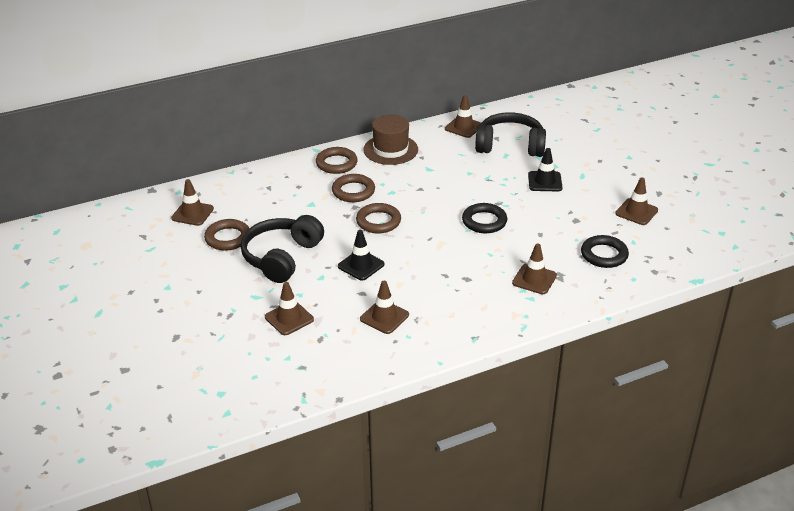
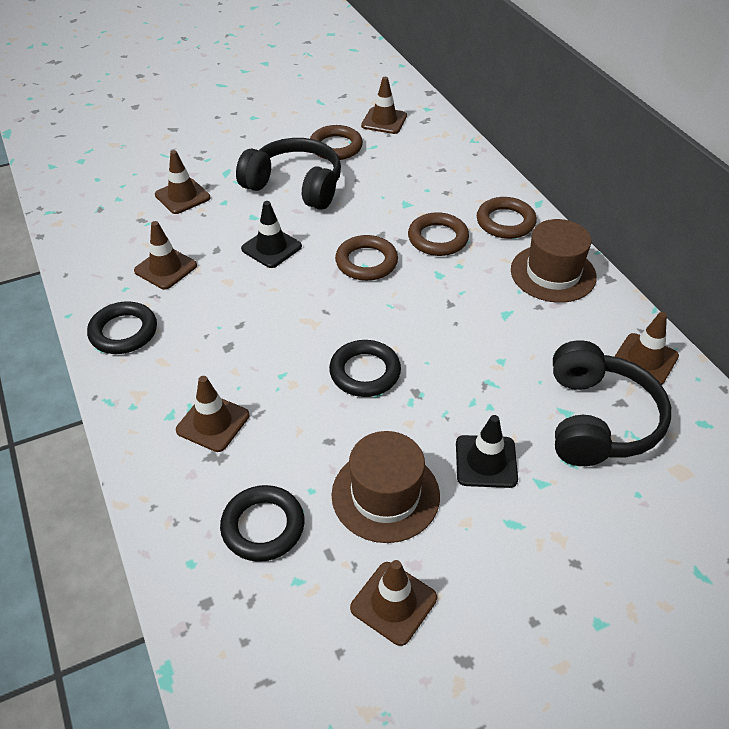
camera: 90 degrees right, 10 degrees up
none -> black ring [87,301,157,354]
none -> brown hat [331,431,440,543]

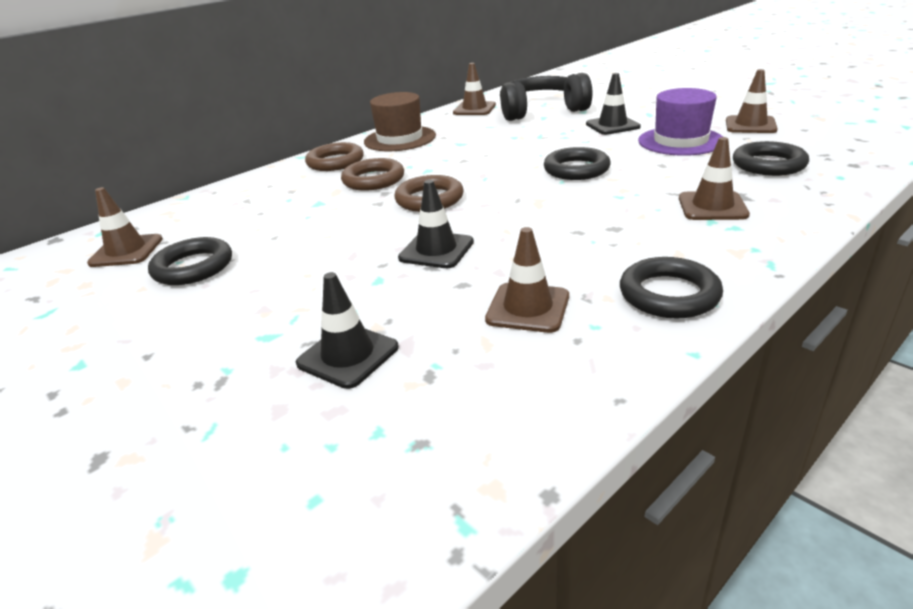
camera: 105 degrees left, 15 degrees down
brown traffic cone [155,150,210,214] -> black traffic cone [296,272,399,389]
black headphones [236,138,341,210] -> none
brown ring [310,125,363,160] -> black ring [148,237,232,285]
brown hat [331,431,440,543] -> purple hat [638,88,723,156]

